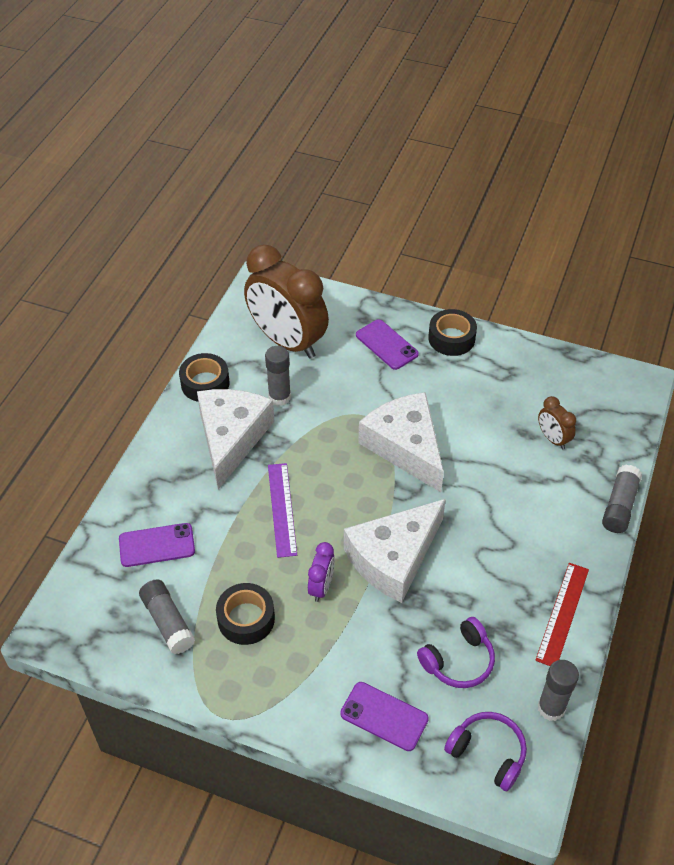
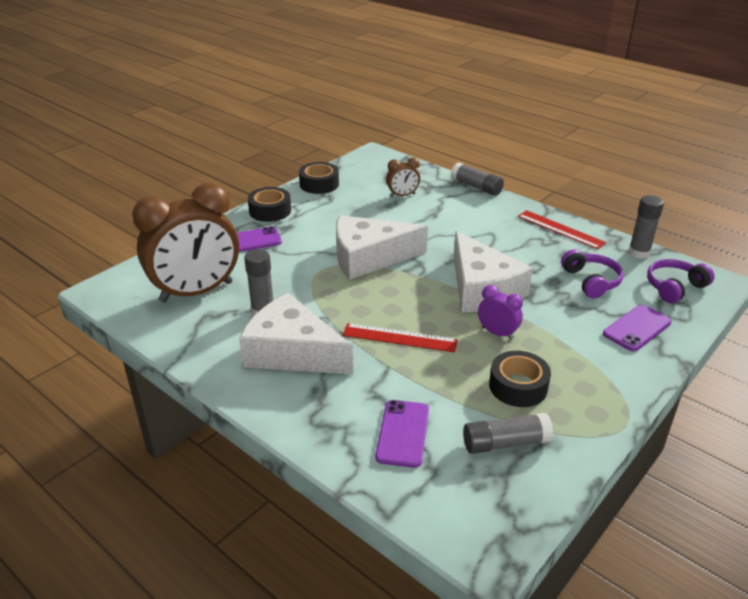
camera: 70 degrees left, 15 degrees down
black tape [179,353,230,402] -> black tape moved to [299,162,339,194]
purple ruler [268,463,297,558] -> red ruler [343,323,458,352]

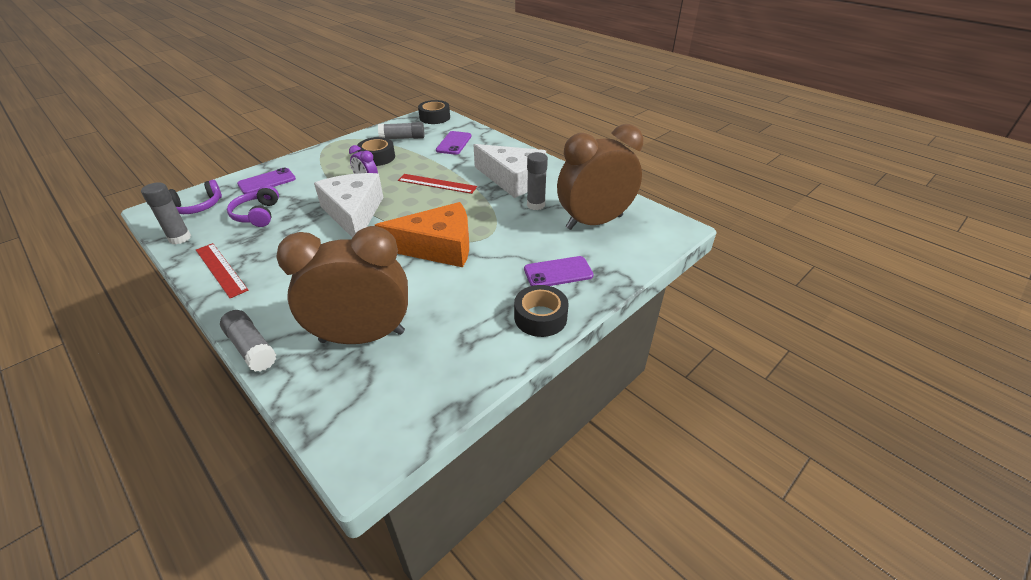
camera: 175 degrees left, 5 degrees up
black tape [299,162,339,194] -> black tape moved to [418,100,450,124]
white cheese [336,215,428,280] -> orange cheese [375,202,469,267]
brown clock [386,157,420,197] -> brown clock [276,226,408,344], size x2.32

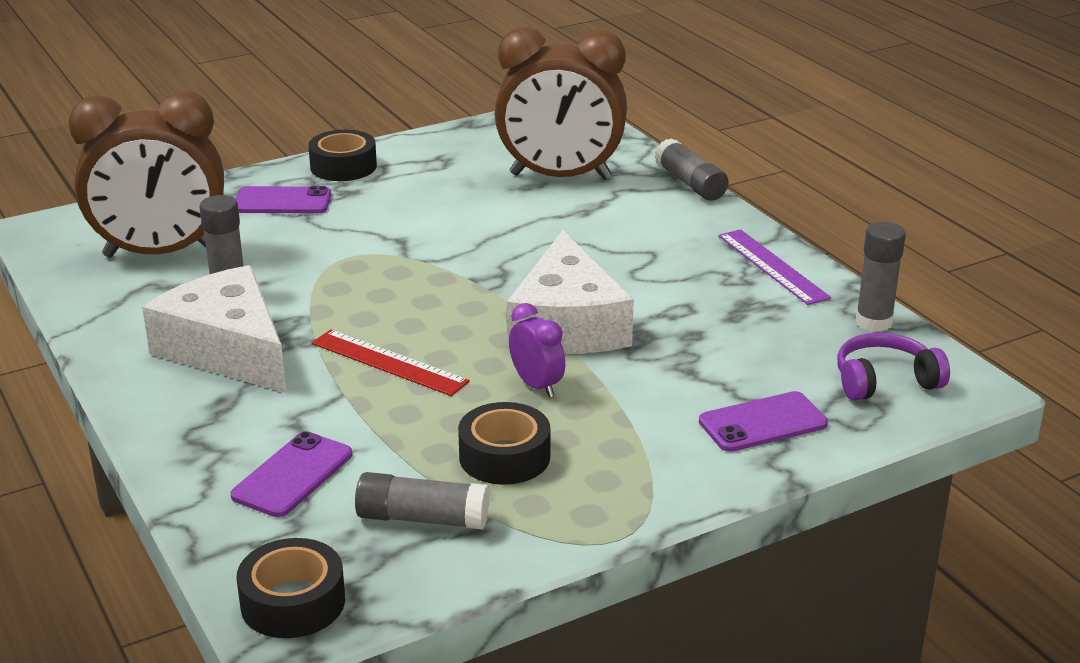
camera: 165 degrees left, 10 degrees down
red ruler [196,243,248,298] -> purple ruler [718,229,831,305]
purple headphones [227,185,279,227] -> none
orange cheese [375,202,469,267] -> none

